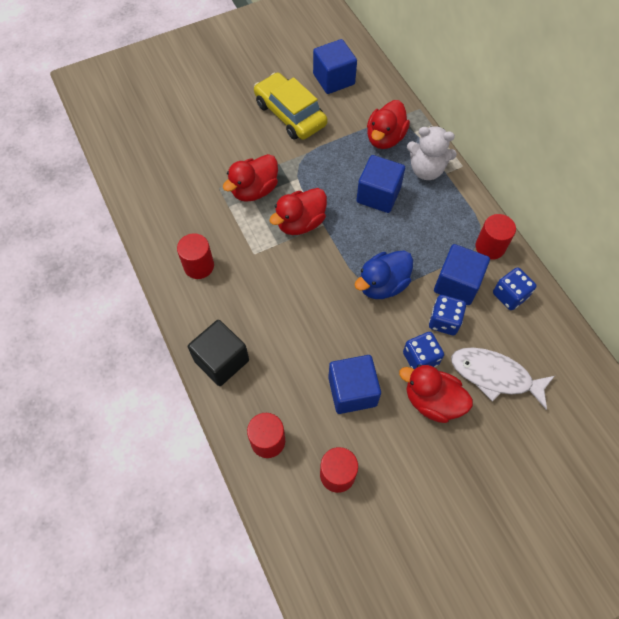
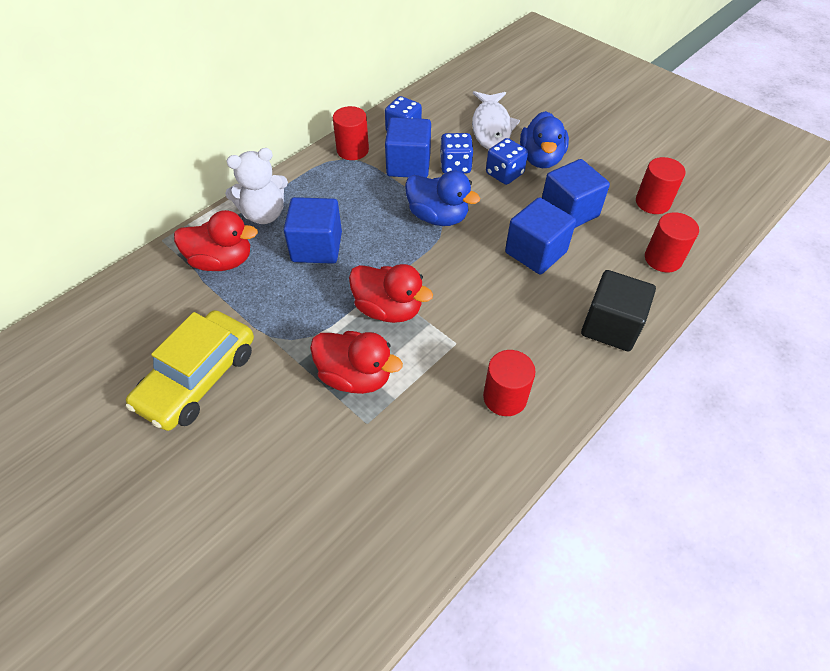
camera: 110 degrees left, 10 degrees down
blue cube [313,39,357,94] -> blue cube moved to [505,197,576,275]
red duck [399,365,473,423] -> blue duck [520,111,569,168]
white teddy bear [407,126,457,180] -> white teddy bear turned 75 degrees clockwise [225,148,288,224]

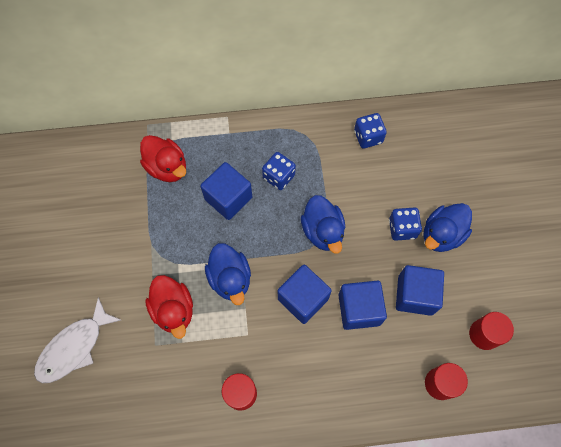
camera: 40 degrees right, 15 degrees up
yellow car [126,310,254,431] -> none
white teddy bear [225,148,288,224] -> none
red cylinder [333,106,369,160] -> none
red duck [349,264,433,323] -> blue duck [205,243,251,305]
blue cube [385,117,431,178] -> blue cube moved to [278,265,332,324]
blue dice [440,133,473,174] -> blue dice moved to [262,152,296,190]
white fish [472,91,520,149] -> white fish moved to [34,298,121,383]
black cube [581,270,656,352] -> none

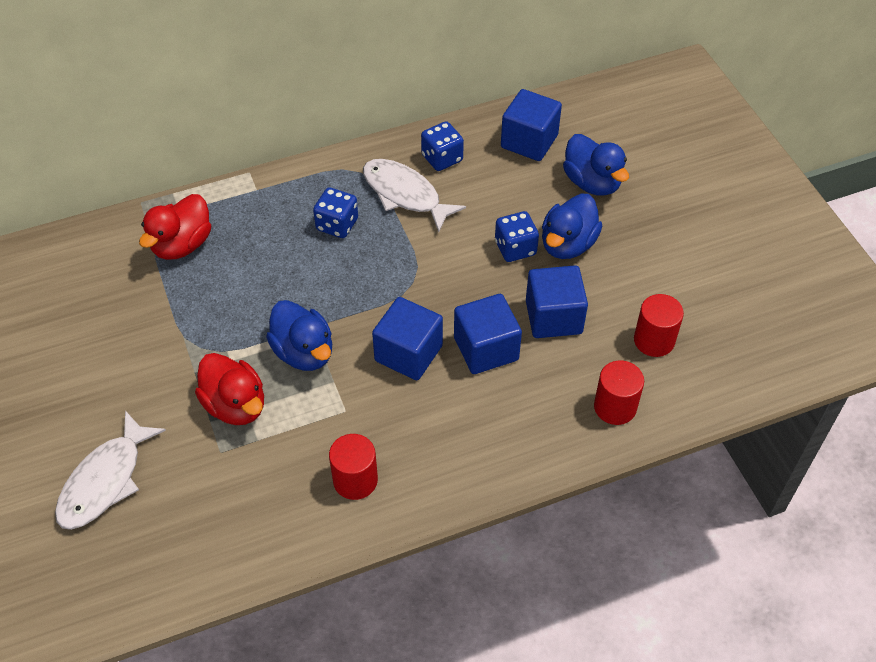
camera: 15 degrees left, 15 degrees down
red duck [140,135,186,182] -> red duck turned 90 degrees clockwise [139,194,211,260]
blue cube [200,162,252,220] -> blue cube moved to [501,89,562,161]
blue duck [301,195,345,254] -> blue duck moved to [563,134,629,196]
none -> white fish [363,159,466,232]

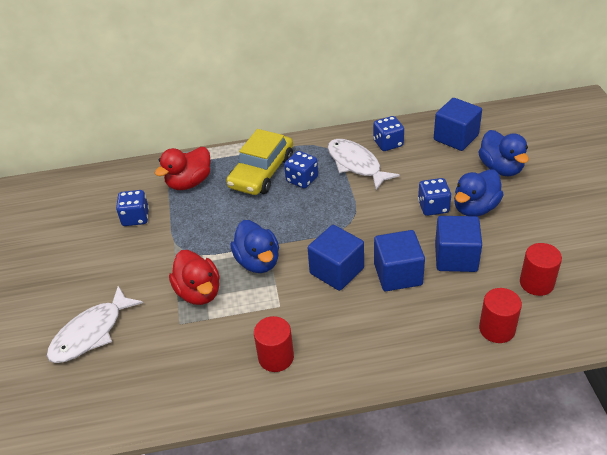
camera: 15 degrees right, 10 degrees down
none -> blue dice [116,190,149,226]
none -> yellow car [226,129,293,195]

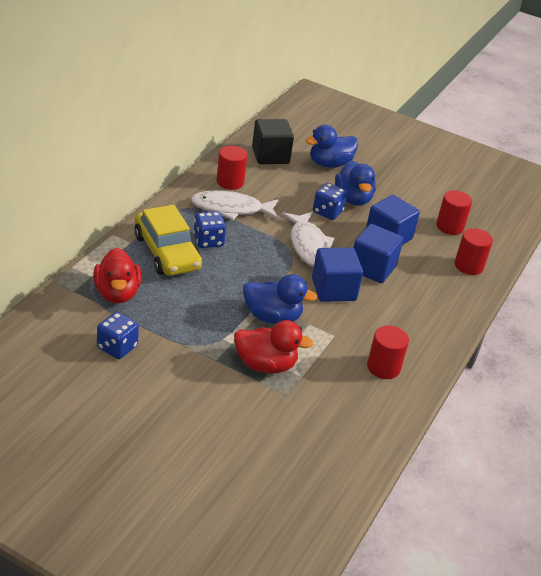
camera: 60 degrees left, 5 degrees down
white fish [47,286,143,363] -> white fish moved to [282,211,334,267]
blue dice [373,116,404,151] -> red cylinder [216,146,247,190]
blue cube [434,98,482,151] -> black cube [252,119,294,164]
blue duck [478,130,529,176] -> blue duck turned 135 degrees clockwise [305,125,358,168]

